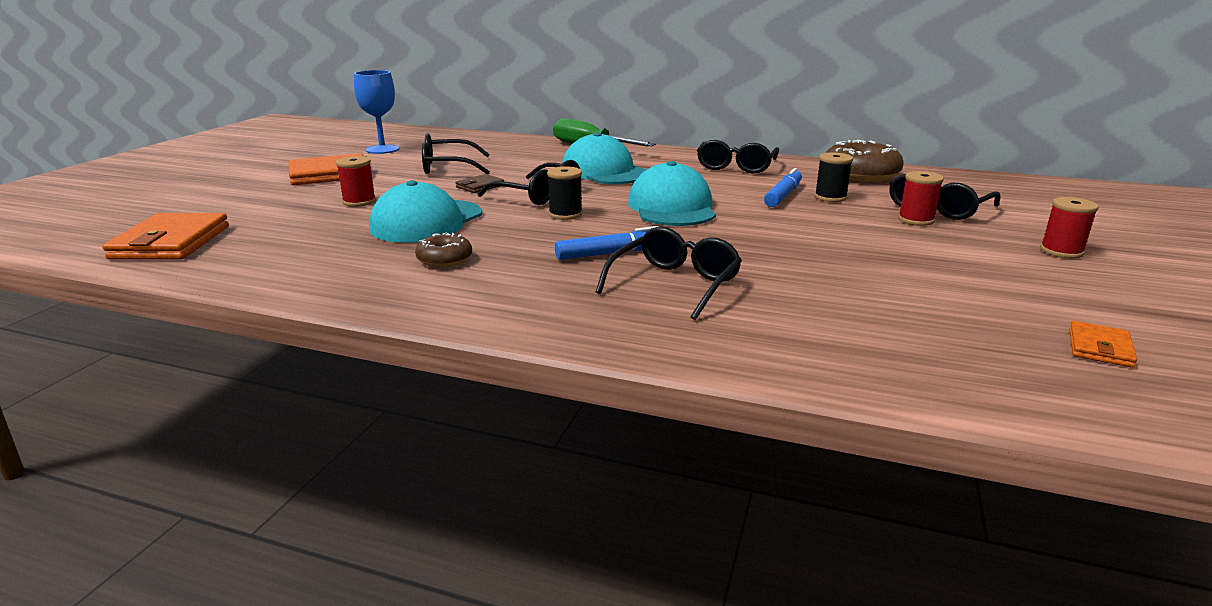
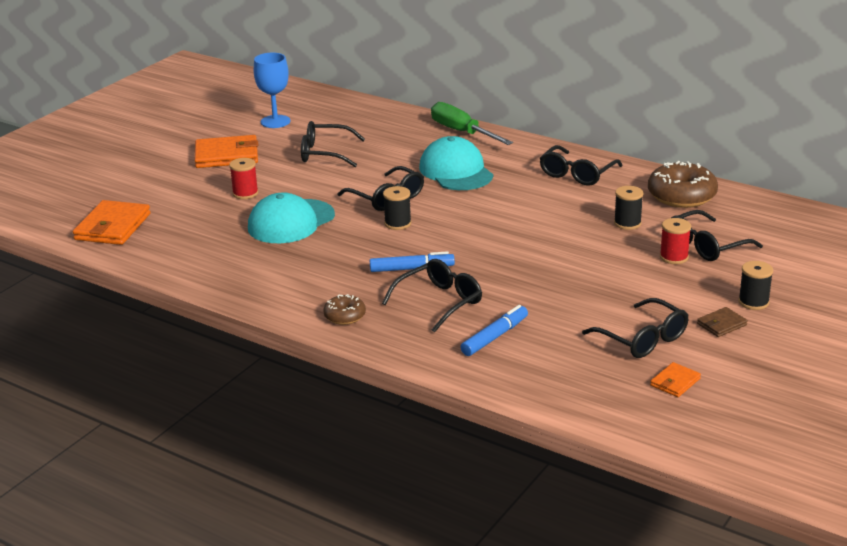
camera: 15 degrees right, 5 degrees up
brown donut [415,233,472,267] -> brown donut moved to [323,294,366,325]
brown wallet [455,174,504,193] -> brown wallet moved to [697,307,748,337]
turquoise cap [628,161,716,226] -> none
blue marker [764,168,802,207] -> blue marker moved to [461,305,528,356]
red spool [1040,197,1099,258] -> black spool [738,261,773,310]
none -> black glasses [582,298,689,358]

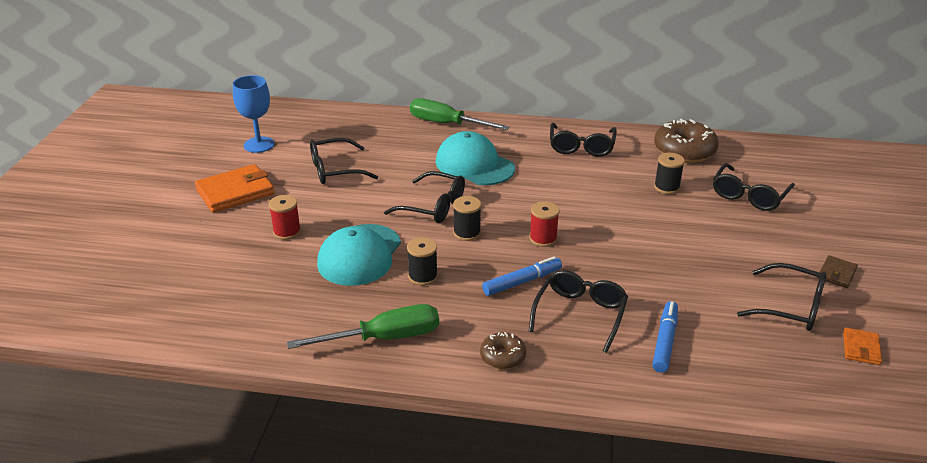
camera: 25 degrees left, 5 degrees up
orange wallet [73,200,151,245] -> none
red spool [660,218,691,264] -> red spool moved to [529,201,560,247]
black spool [738,261,773,310] -> black spool moved to [407,237,438,286]
none -> green screwdriver [287,304,439,349]

